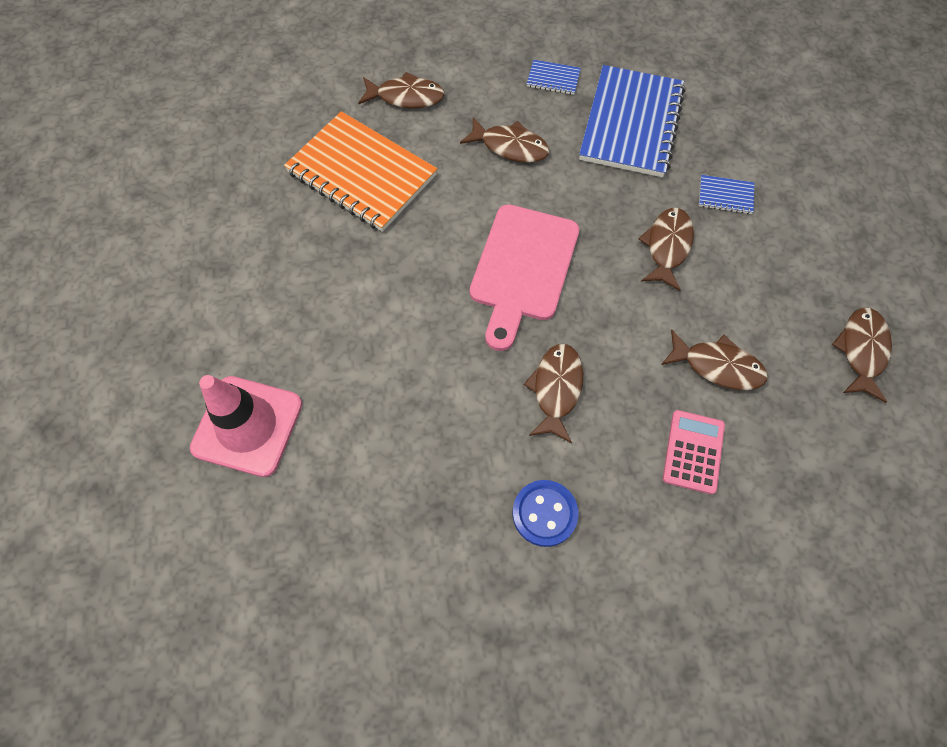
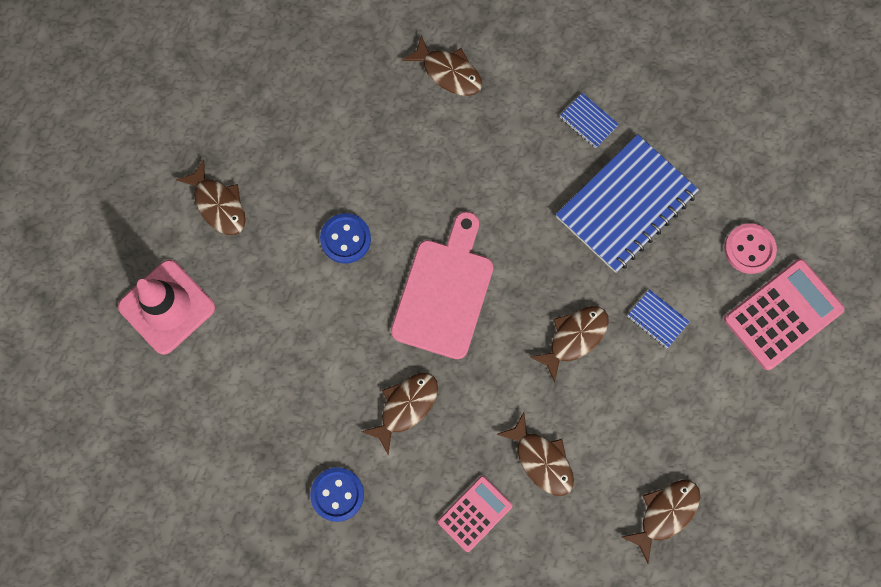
camera: 30 degrees right, 10 degrees up
orange notebook [284,111,437,232] -> none
brown fish [460,117,549,163] -> brown fish moved to [176,159,246,235]
pink cutting board [470,204,579,351] -> pink cutting board turned 150 degrees clockwise [391,211,493,359]
none -> blue button [320,213,371,264]
none -> pink button [724,223,777,274]
none -> pink calculator [724,259,845,370]

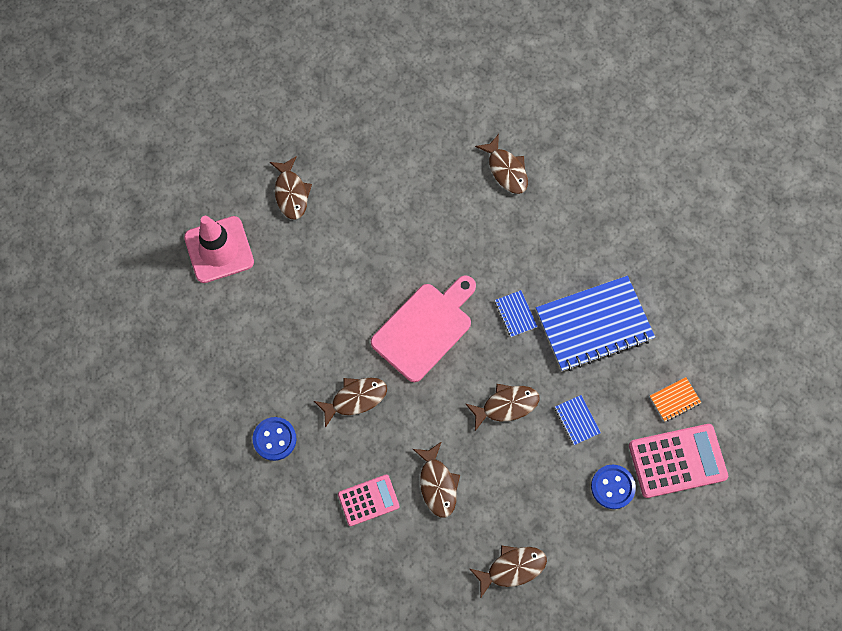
camera: 25 degrees right, 5 degrees down
blue button [320,213,371,264] -> blue button moved to [591,465,636,509]
blue notebook [560,93,619,148] -> blue notebook moved to [495,290,538,337]
pink button [724,223,777,274] -> orange notebook [649,377,702,422]

